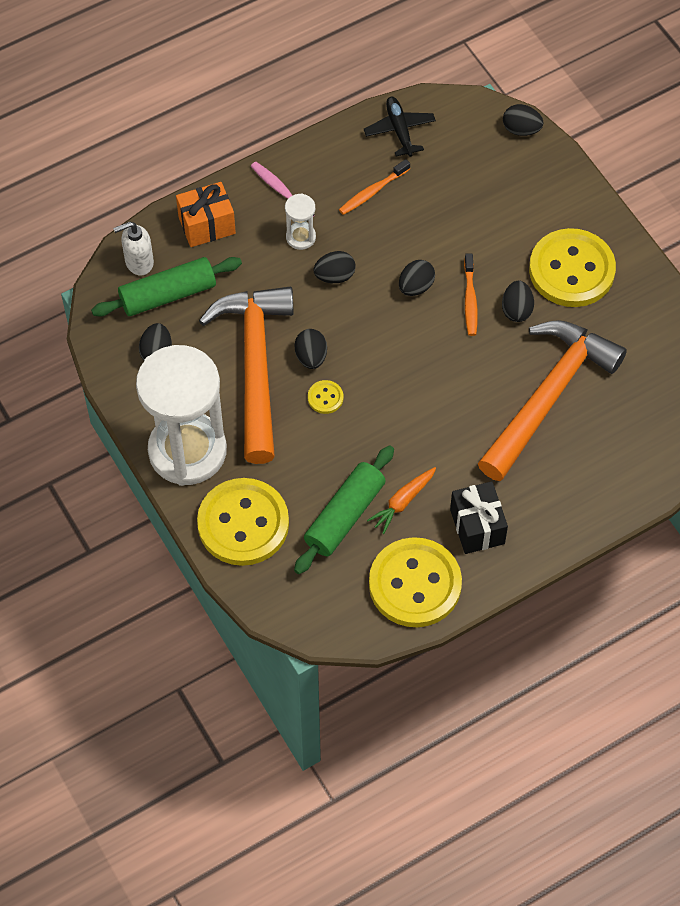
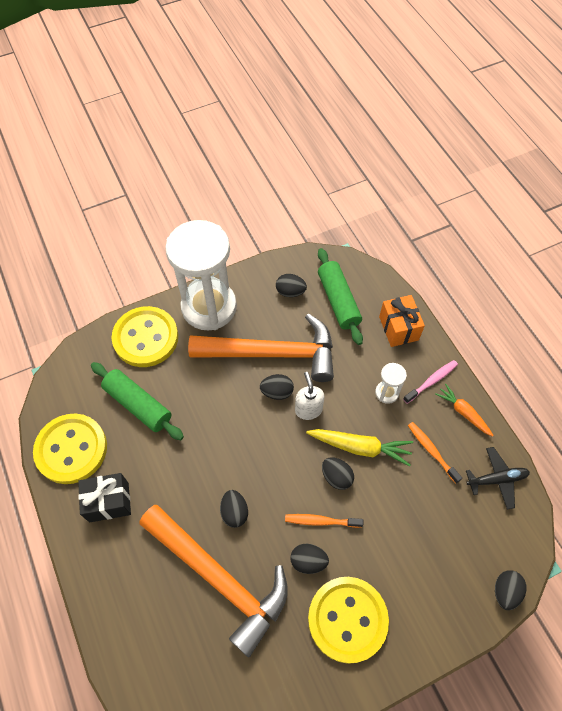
camera: 95 degrees right, 0 degrees up
white soap dispenser [113,222,154,276] -> white soap dispenser moved to [295,372,325,420]
yellow button [308,380,343,414] -> none
black egg [314,251,356,283] -> black egg moved to [220,490,248,528]
orange carrot [367,467,436,534] -> orange carrot moved to [435,384,494,437]
none -> yellow carrot [306,429,413,467]

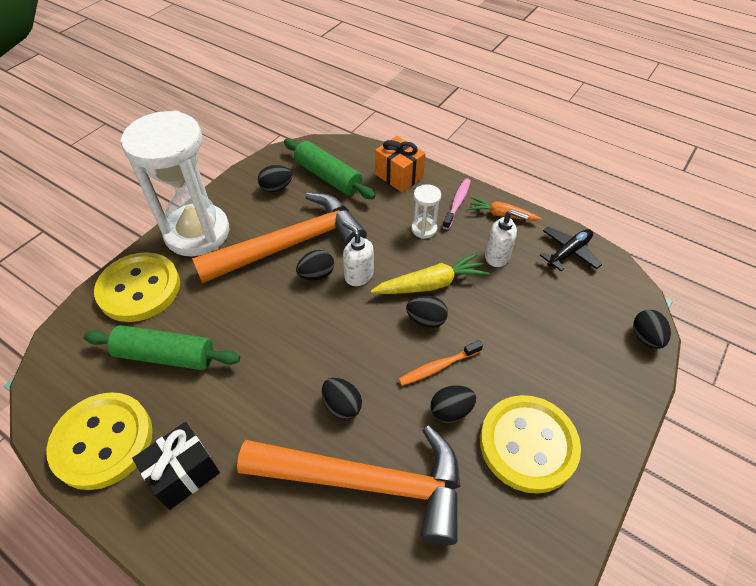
camera: 30 degrees left, 10 degrees down
orange toothbrush [408,422,462,484] -> white soap dispenser [485,209,529,267]

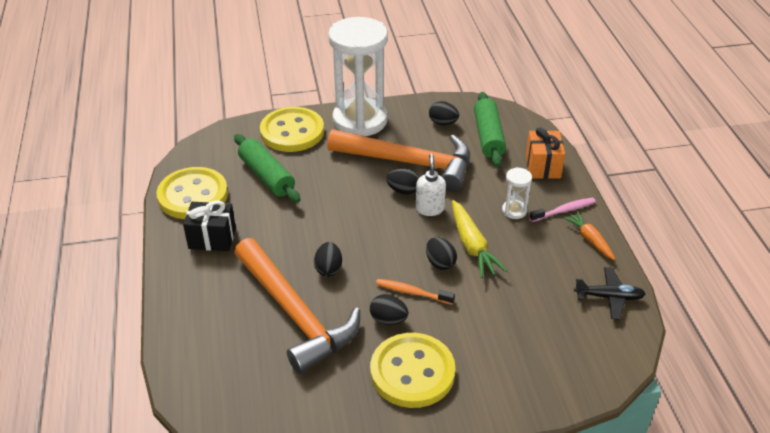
camera: 45 degrees right, 10 degrees down
yellow carrot [371,253,490,294] -> yellow carrot turned 45 degrees clockwise [452,200,507,278]
white soap dispenser [485,209,529,267] -> none
black egg [633,310,671,349] -> none

